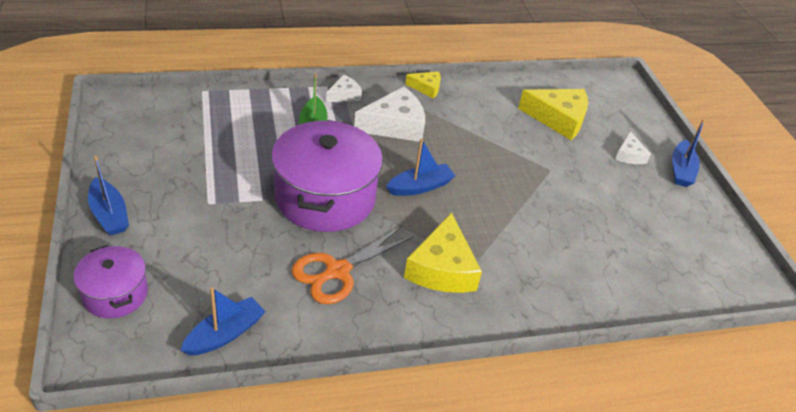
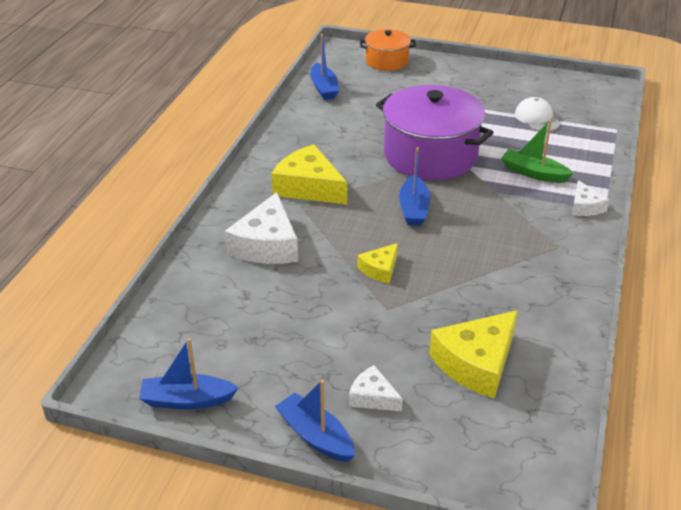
camera: 125 degrees right, 5 degrees down
purple pot [74,245,148,318] -> orange pot [360,29,416,71]
blue boat [88,156,129,235] -> blue boat moved to [139,338,239,409]
orange scissors [291,226,414,304] -> none
white cheese [354,86,425,142] -> white cheese moved to [225,192,298,264]
yellow cheese [405,71,441,98] -> yellow cheese moved to [358,243,398,284]
none -> white cap [515,97,561,132]

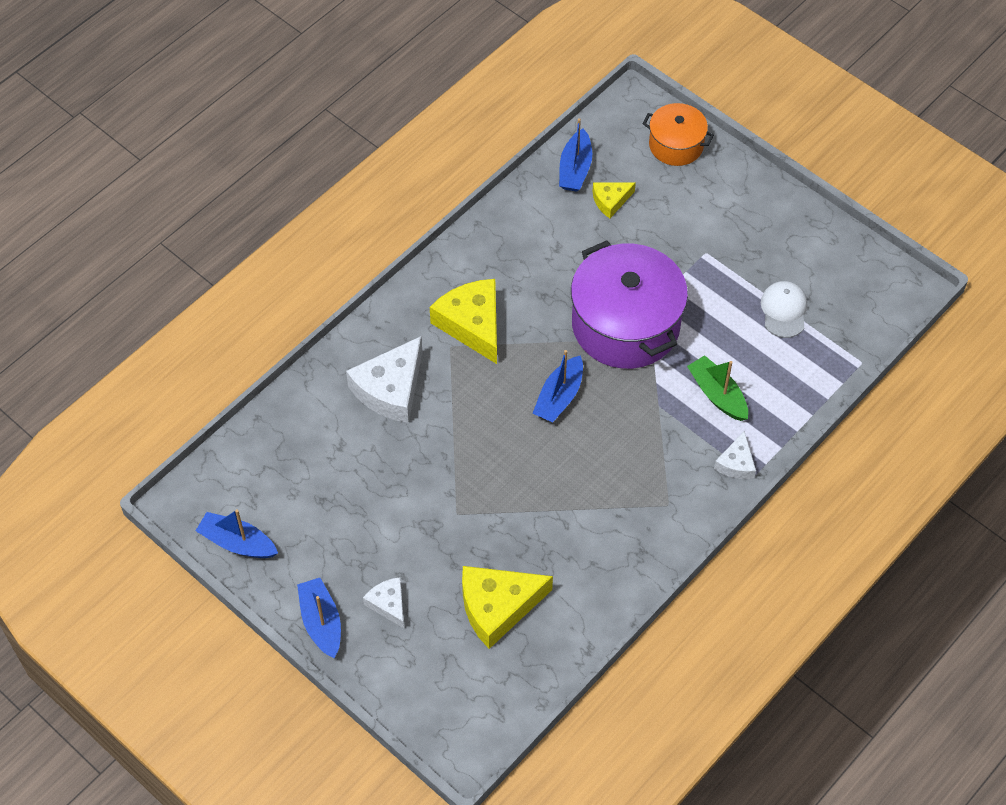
camera: 25 degrees right, 20 degrees up
yellow cheese [358,243,398,284] -> yellow cheese moved to [593,182,636,218]

